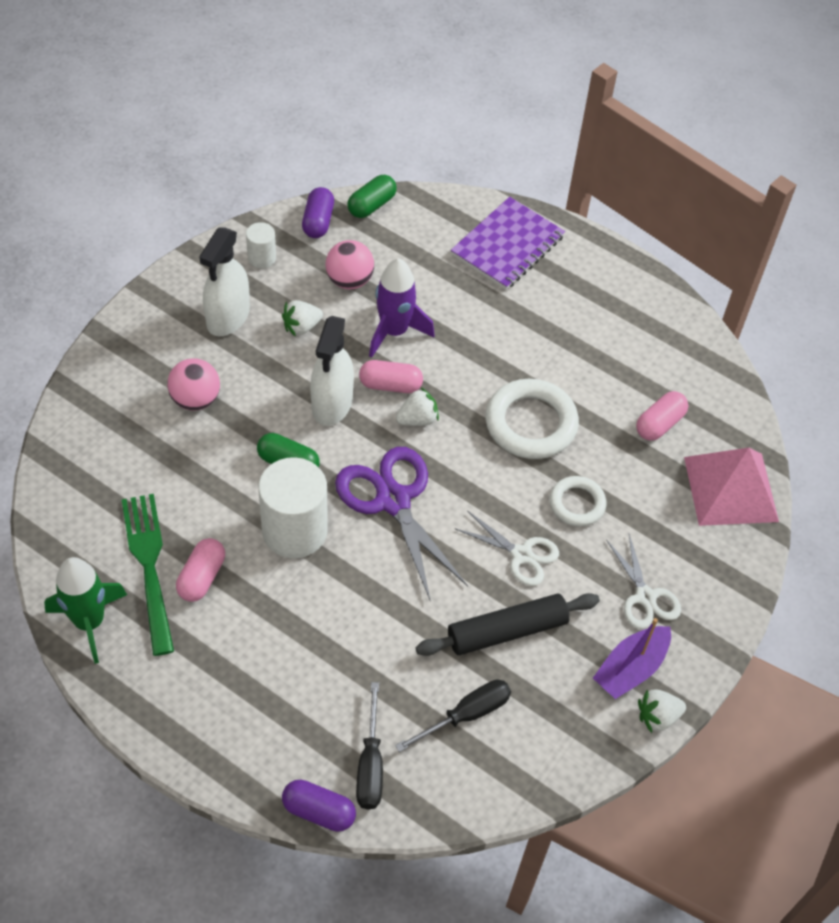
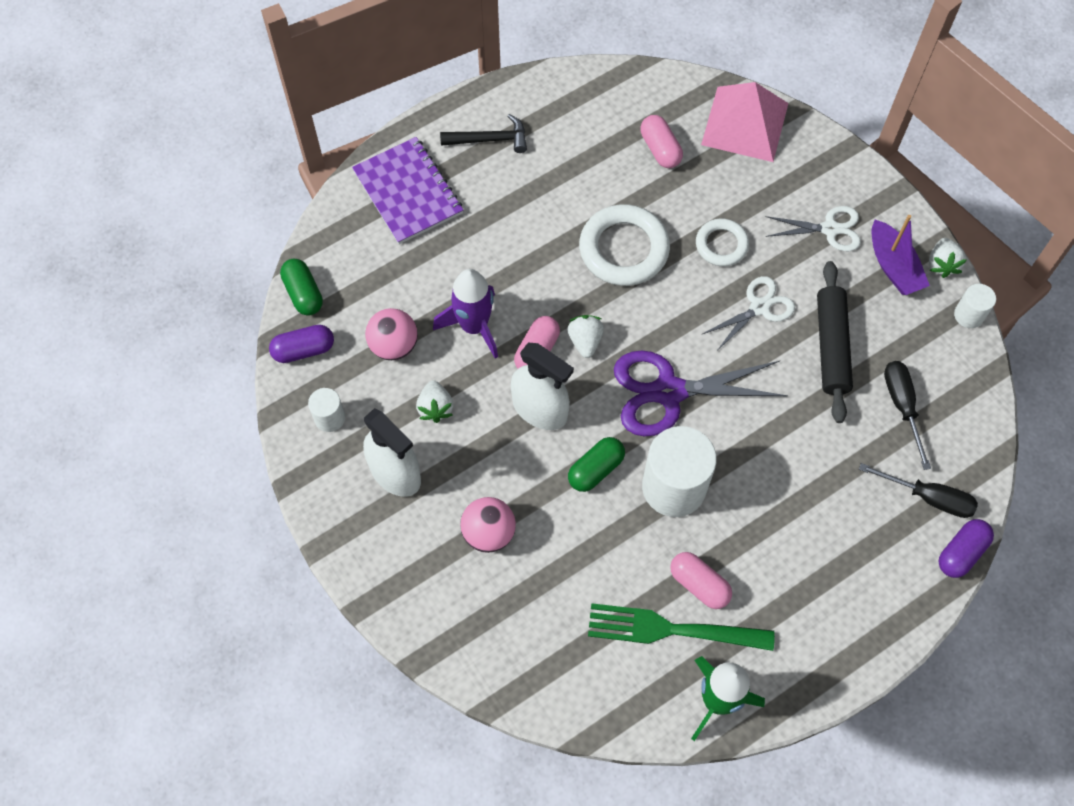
camera: 65 degrees left, 10 degrees up
purple capsule [302,187,334,238] -> purple capsule turned 45 degrees counterclockwise [269,325,334,363]
none -> black hammer [440,114,527,153]
none -> white cylinder [954,284,996,328]

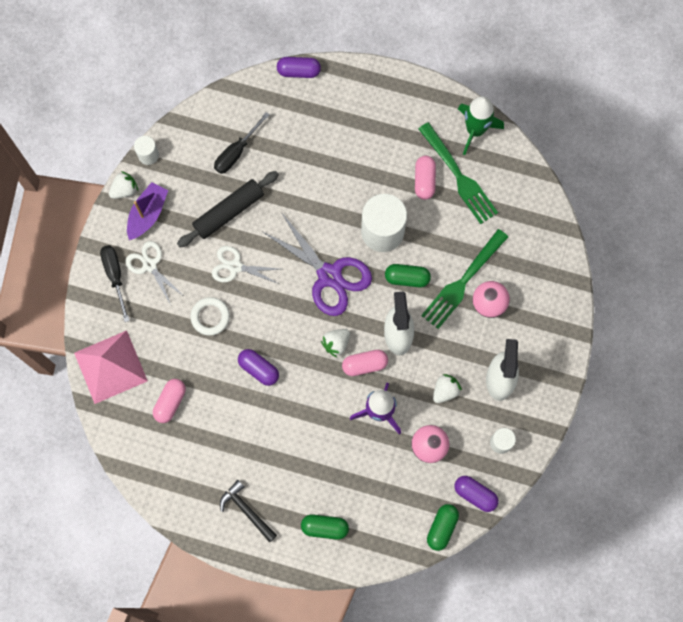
camera: 130 degrees left, 10 degrees up
purple notebook [352,137,463,244] -> green capsule [301,514,349,540]
white ring [579,204,670,286] -> purple capsule [238,349,279,386]
black screwdriver [859,463,978,518] -> black screwdriver moved to [100,245,130,322]
none -> green fork [421,229,508,329]

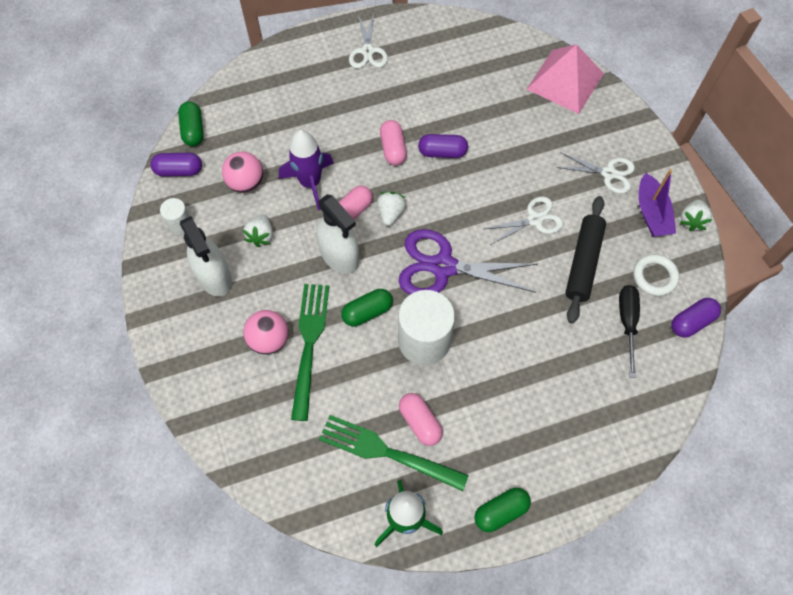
camera: 145 degrees right, 10 degrees down
black screwdriver [100,245,130,322] -> none
white cylinder [134,136,159,165] -> none
pink capsule [153,379,186,423] -> pink capsule moved to [380,120,407,166]
white ring [190,297,230,336] -> white ring moved to [634,254,680,296]
black hammer [220,480,277,543] -> white scissors [349,14,388,68]
purple capsule [277,57,321,78] -> purple capsule moved to [672,298,721,338]
green capsule [301,514,349,540] -> green capsule moved to [474,488,531,532]

